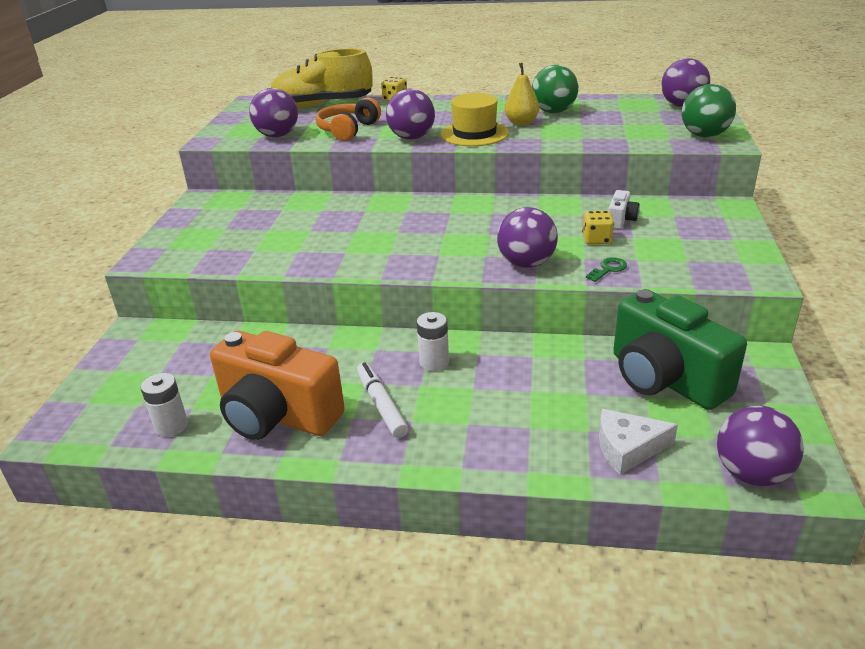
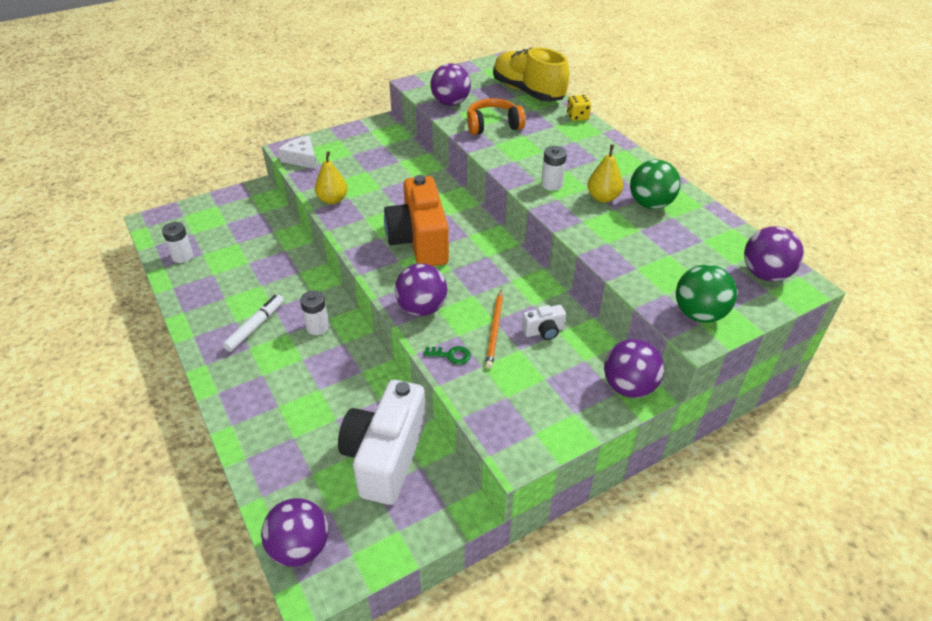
camera: 50 degrees right, 10 degrees up
orange camera [210,331,345,440] -> orange camera moved to [384,175,449,266]
purple ball [386,89,435,140] -> purple ball moved to [604,339,664,398]
yellow hat [441,93,509,146] -> white battery [541,146,567,191]
yellow dice [582,211,614,245] -> orange pencil [485,290,503,369]
white cheese [599,409,678,475] -> white cheese moved to [278,136,317,169]
green camera [613,289,747,410] -> white camera [338,380,426,505]
none -> yellow pear [315,152,347,204]

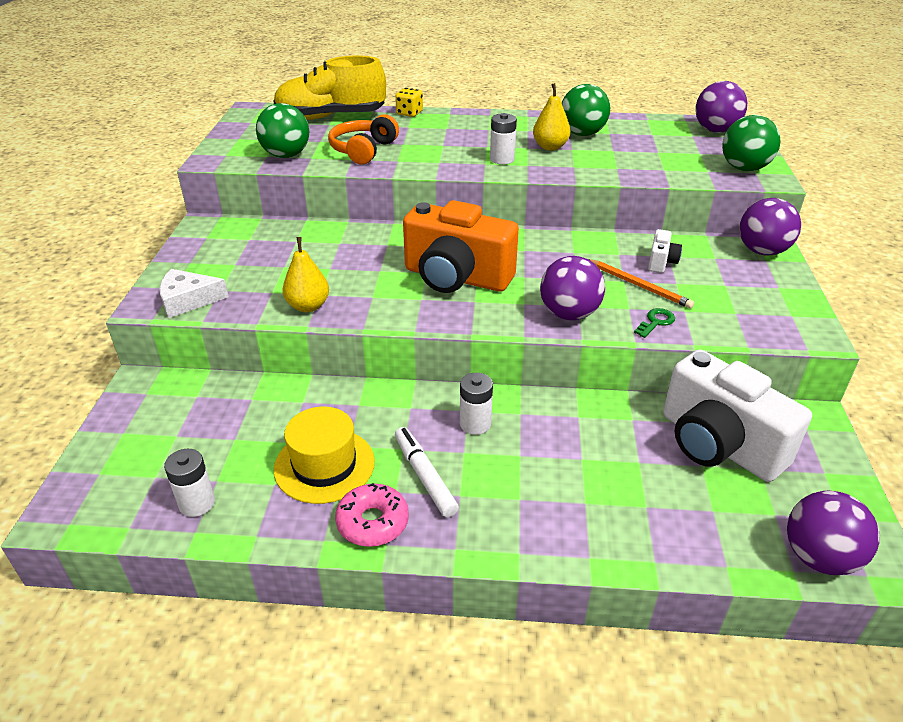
camera: 55 degrees left, 5 degrees down
purple ball [430,63,471,106] -> green ball [256,103,309,158]
none -> yellow hat [274,407,375,504]
none -> pink donut [335,483,409,547]

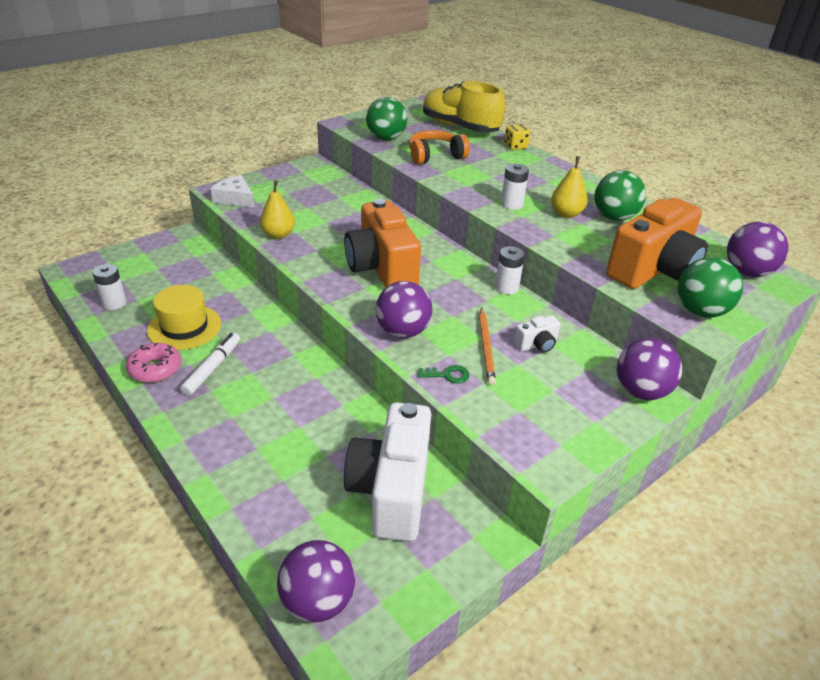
camera: 45 degrees right, 0 degrees up
white battery [460,373,493,435] -> white battery moved to [495,246,525,294]
none -> orange camera [606,198,708,289]

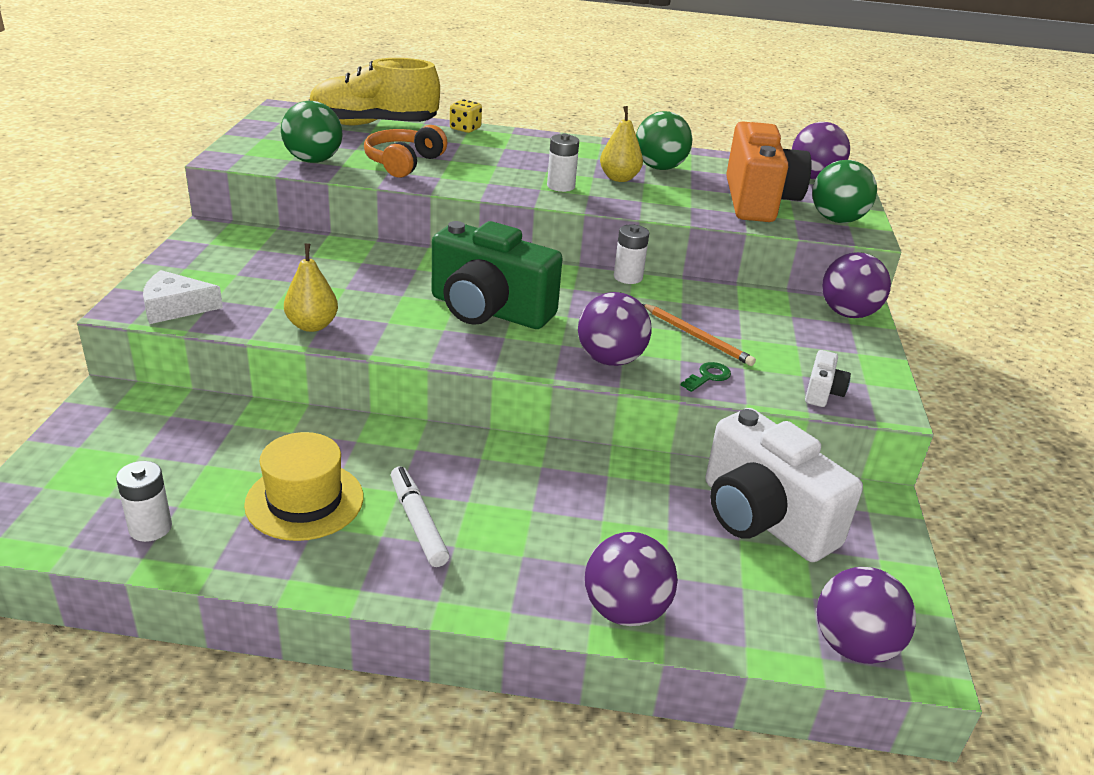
camera: 45 degrees left, 5 degrees down
pink donut [126,343,181,383] -> none
orange camera [344,199,421,288] -> green camera [432,221,563,329]
white camera [514,315,560,353] -> white camera moved to [805,350,851,407]
none -> purple ball [585,532,678,626]

